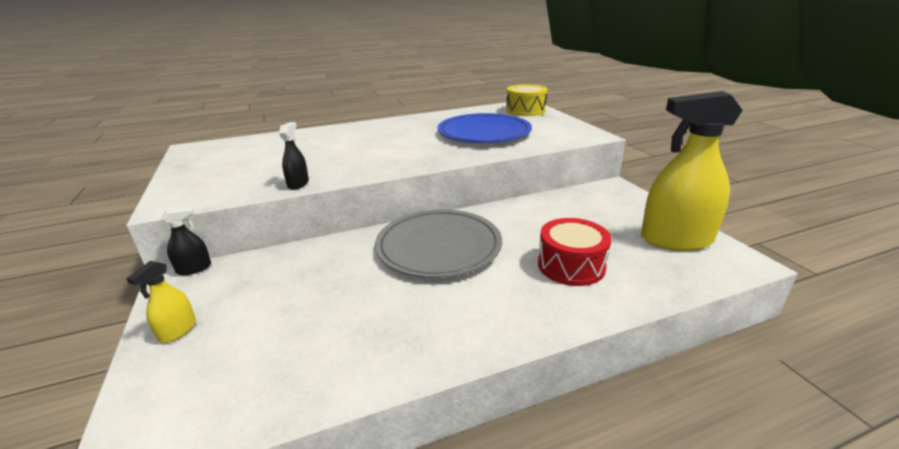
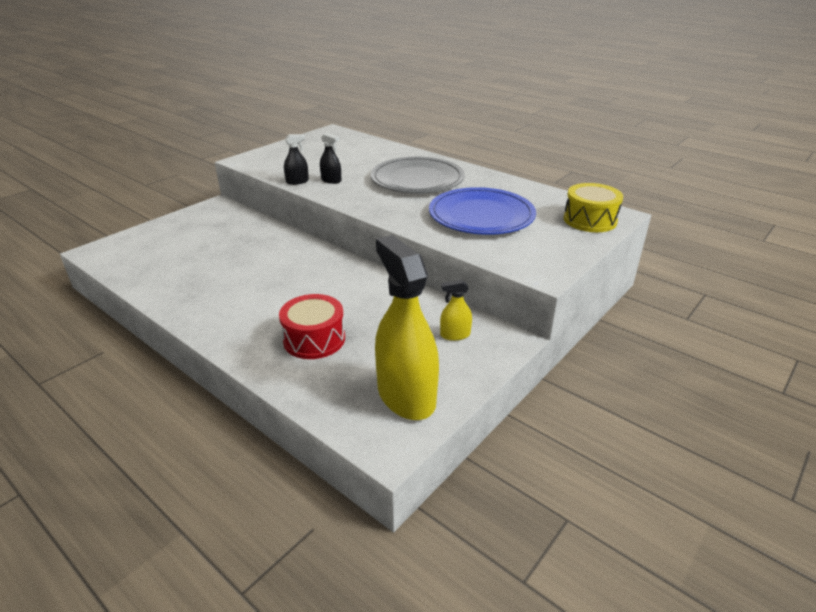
camera: 60 degrees right, 5 degrees up
yellow spray bottle [126,261,196,343] -> yellow spray bottle moved to [440,280,472,341]
black spray bottle [162,206,211,275] -> black spray bottle moved to [320,133,342,184]
grey plate [375,209,502,278] -> grey plate moved to [371,157,465,193]

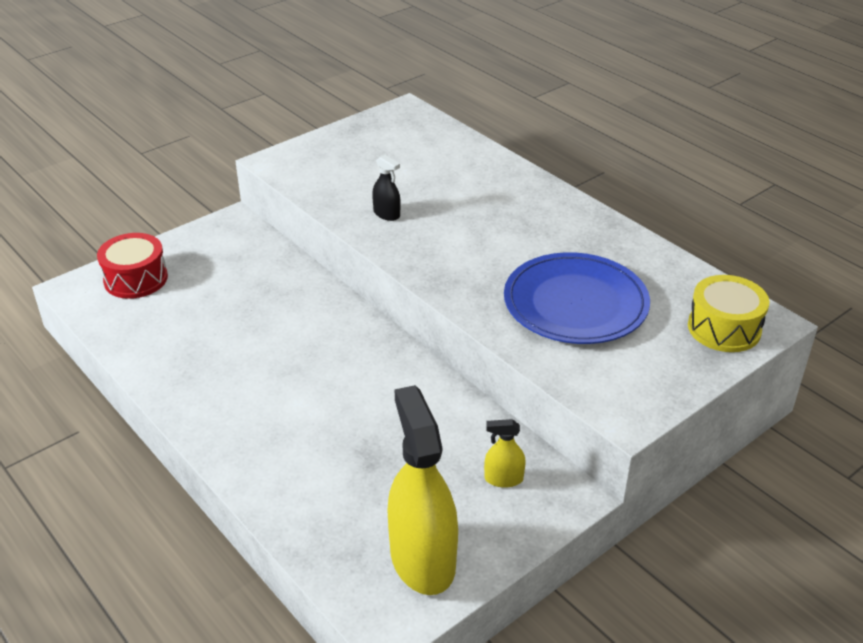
camera: 10 degrees right, 5 degrees up
red drum [279,294,345,359] -> red drum moved to [97,233,168,299]
black spray bottle [284,134,309,185] -> none
grey plate [371,157,465,193] -> none

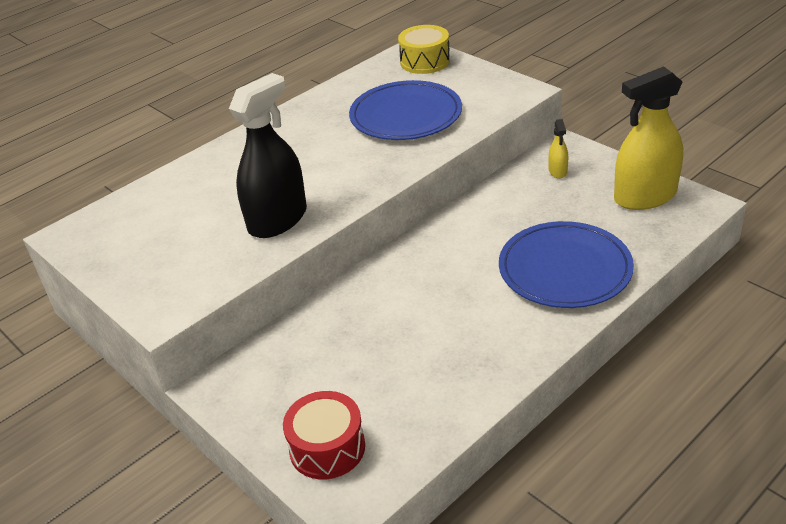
camera: 90 degrees left, 0 degrees up
black spray bottle [372,155,401,221] -> black spray bottle [229,73,307,238], size x2.28
none -> blue plate [499,221,634,308]

